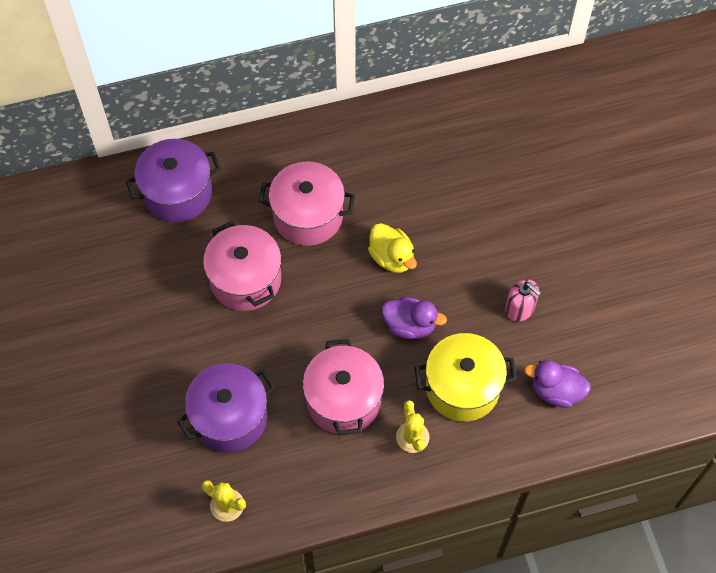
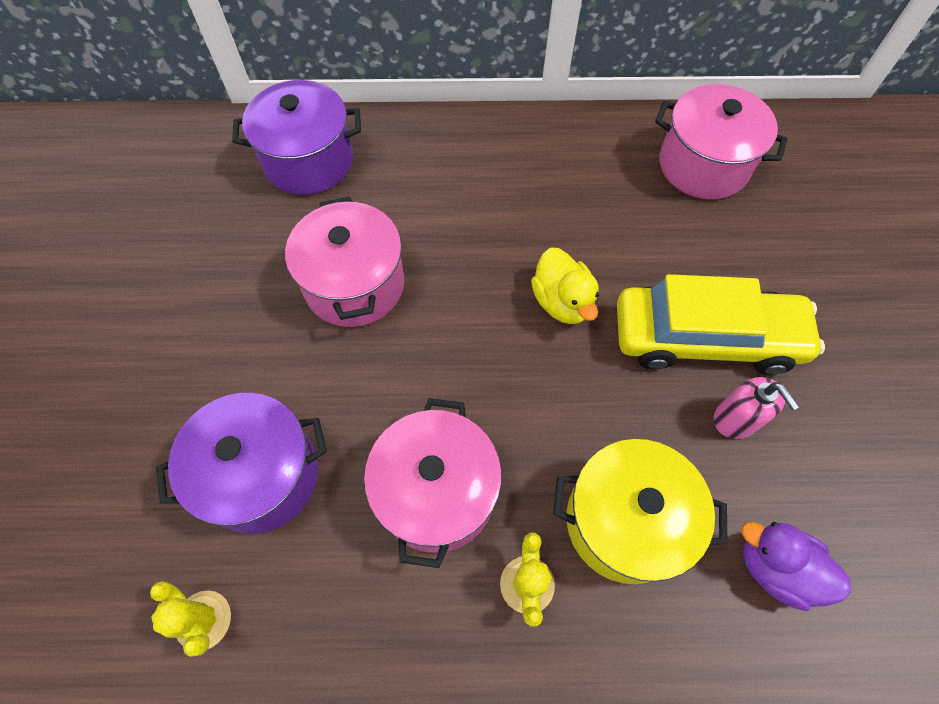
camera: 15 degrees right, 0 degrees up
pink pot [259,162,355,246] -> pink pot moved to [655,84,788,200]
purple duck [382,296,447,339] -> none
none -> yellow car [617,274,825,375]

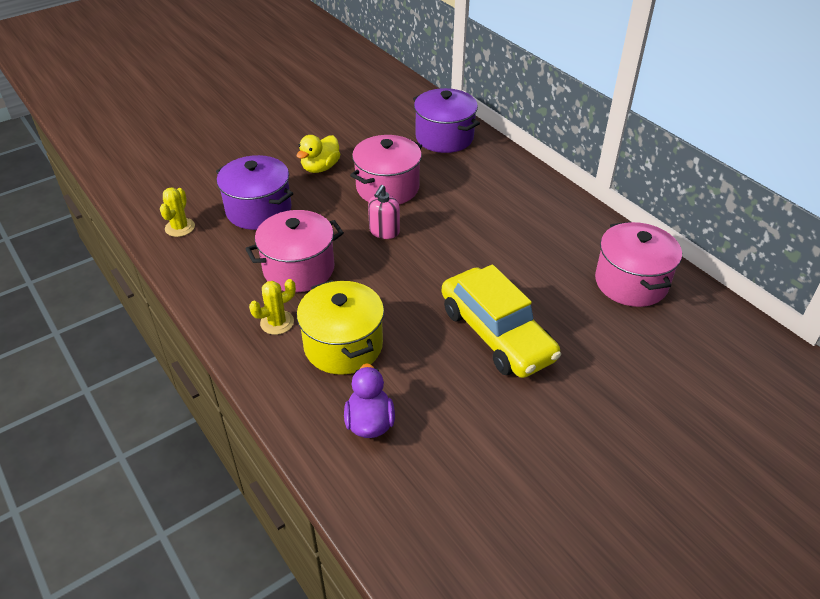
camera: 55 degrees right, 20 degrees down
yellow duck [531,248,599,324] -> yellow duck moved to [297,135,340,173]
pink soap dispenser [714,377,800,439] -> pink soap dispenser moved to [368,185,400,239]

